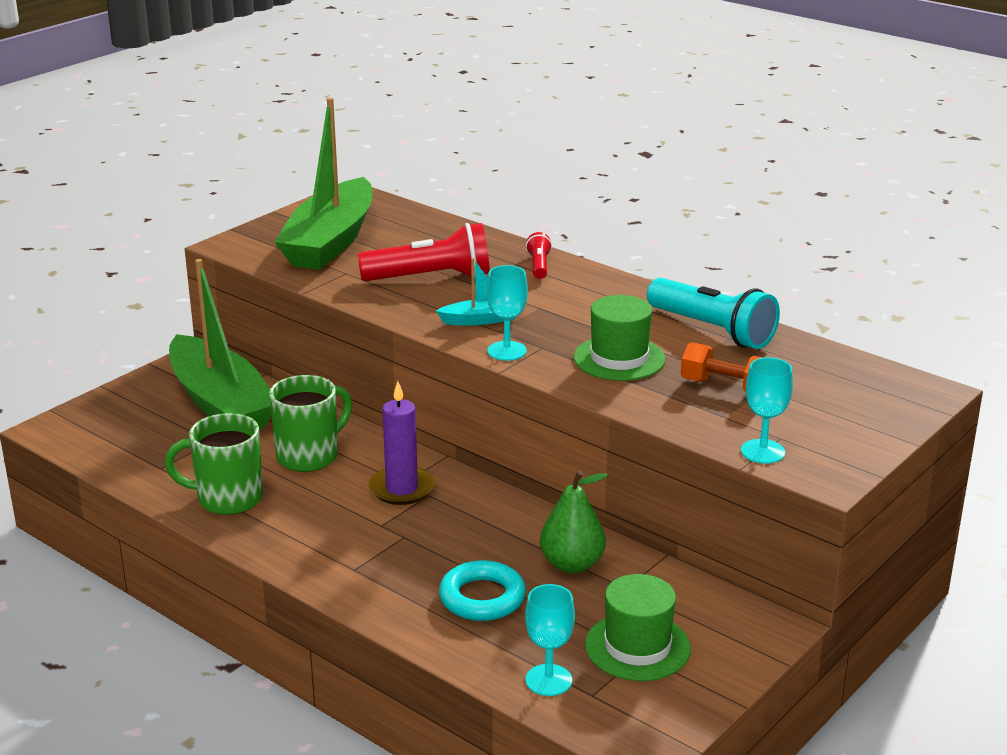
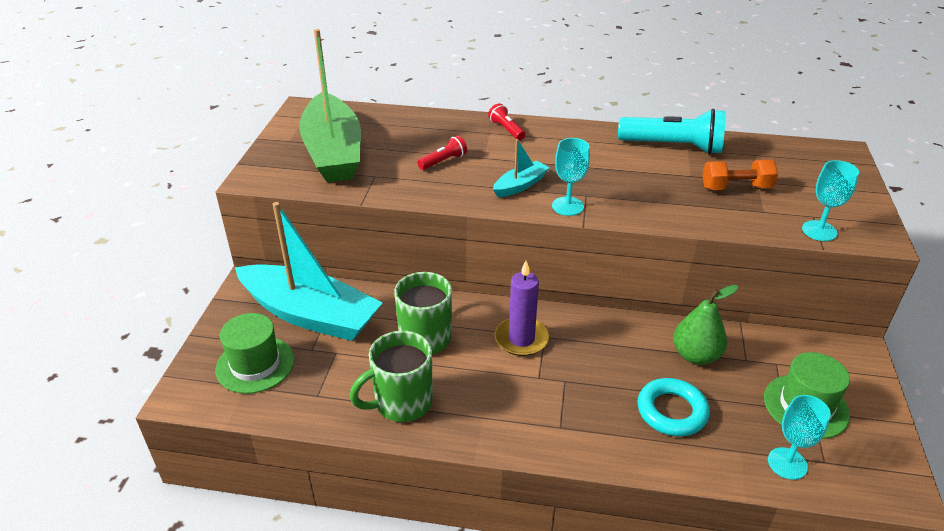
camera: 30 degrees left, 10 degrees up
green boat [169,259,272,429] -> turquoise boat [235,202,383,341]
red flashlight [358,223,490,281] -> red flashlight [417,135,467,170], size x0.49
green hat [574,295,666,381] -> green hat moved to [215,313,294,394]

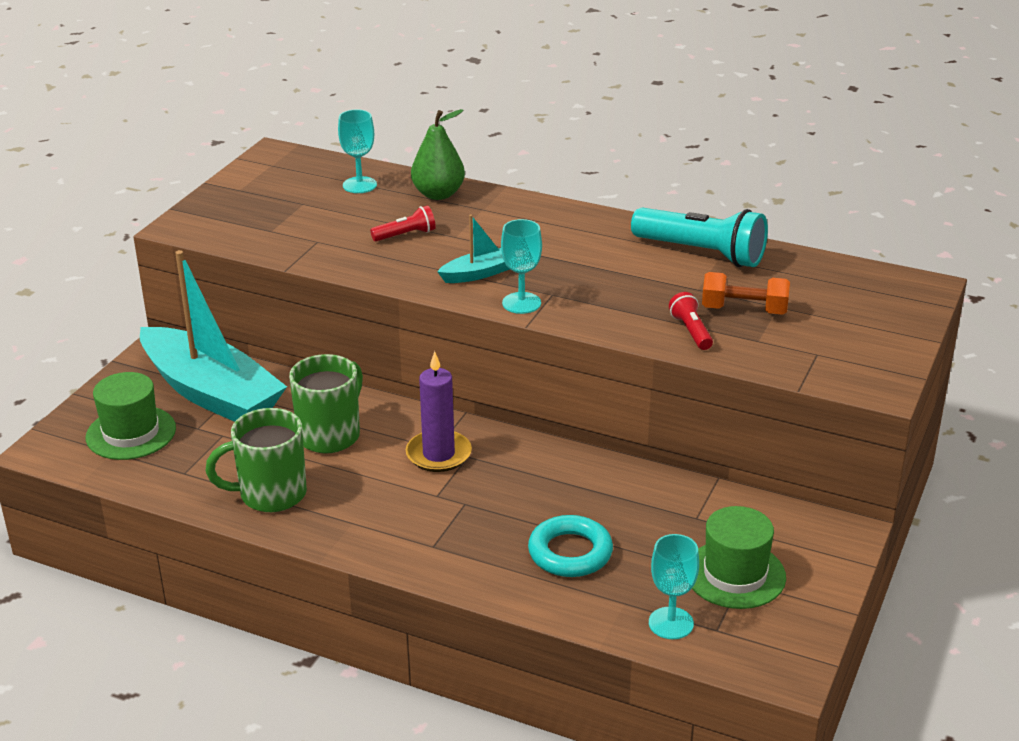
camera: 15 degrees right, 5 degrees down
green boat [299,29,361,182] -> none
red flashlight [488,104,525,140] -> red flashlight moved to [669,292,713,350]
green pear [673,285,738,365] -> green pear moved to [411,109,465,200]
turquoise goblet [802,160,859,241] -> turquoise goblet moved to [338,109,377,193]

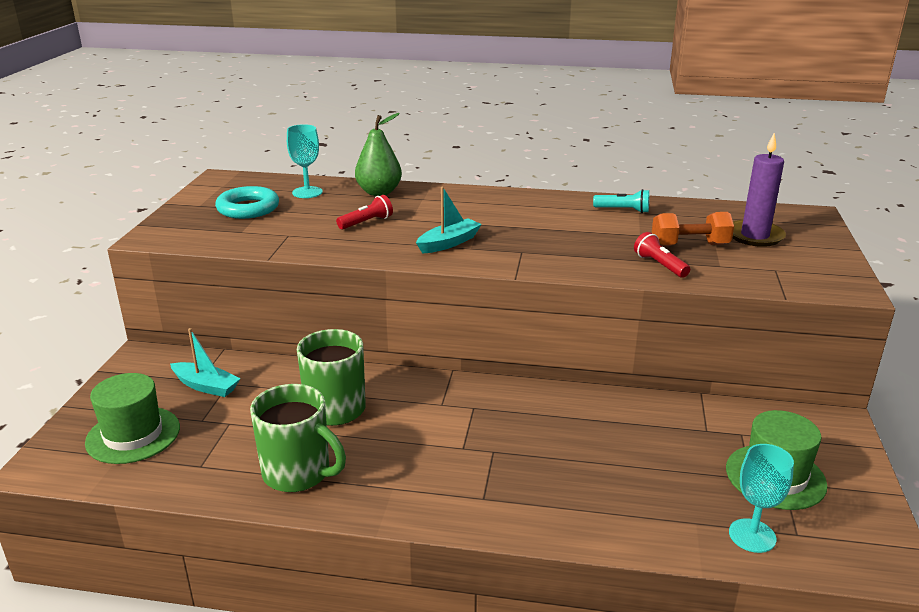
camera: 15 degrees left, 5 degrees down
turquoise boat [140,250,287,422] -> turquoise boat [170,328,241,397], size x0.43
green mug [206,408,307,512] -> green mug turned 120 degrees counterclockwise [250,384,346,492]
purple candle [406,351,472,472] -> purple candle moved to [732,133,786,247]
turquoise goblet [501,219,542,314] -> none
turquoise ring [528,515,613,577] -> turquoise ring moved to [215,186,279,219]
turquoise flashlight [631,208,768,267] -> turquoise flashlight [593,189,649,213], size x0.49

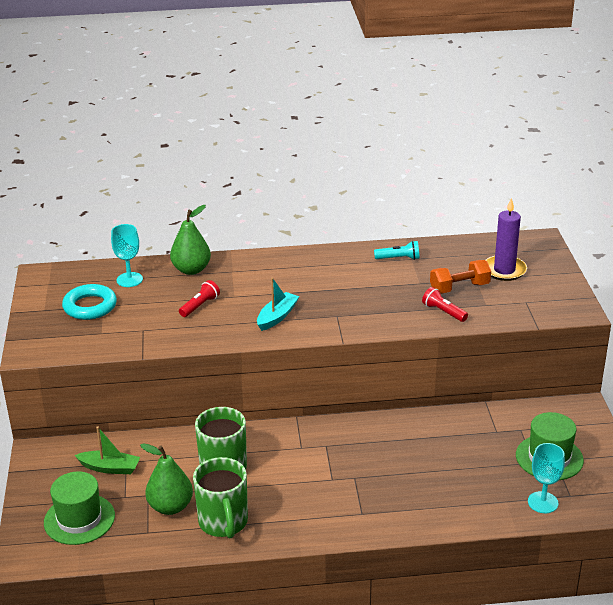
camera: 15 degrees left, 5 degrees up
turquoise boat [170,328,241,397] -> green boat [75,426,140,474]
green mug [250,384,346,492] -> green mug turned 60 degrees clockwise [193,457,248,538]
none -> green pear [140,443,193,515]

